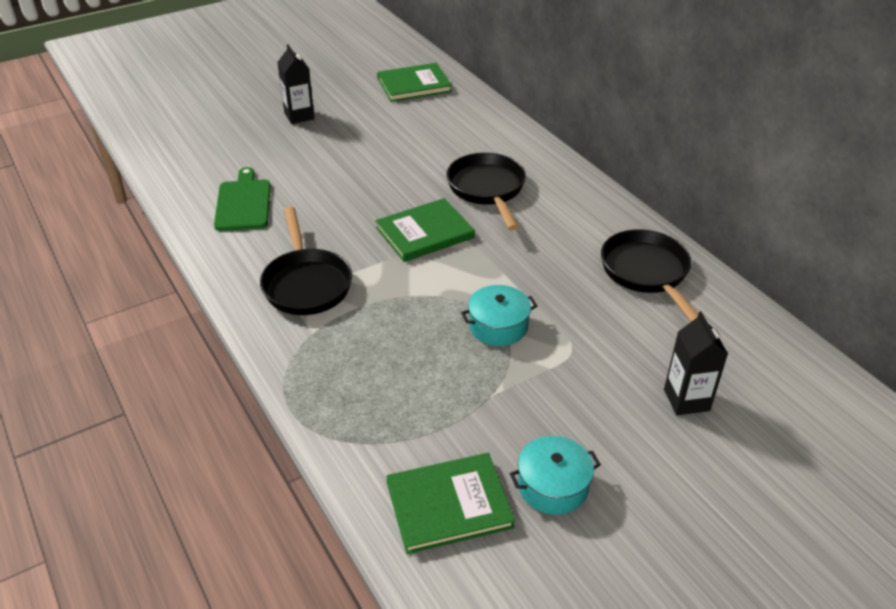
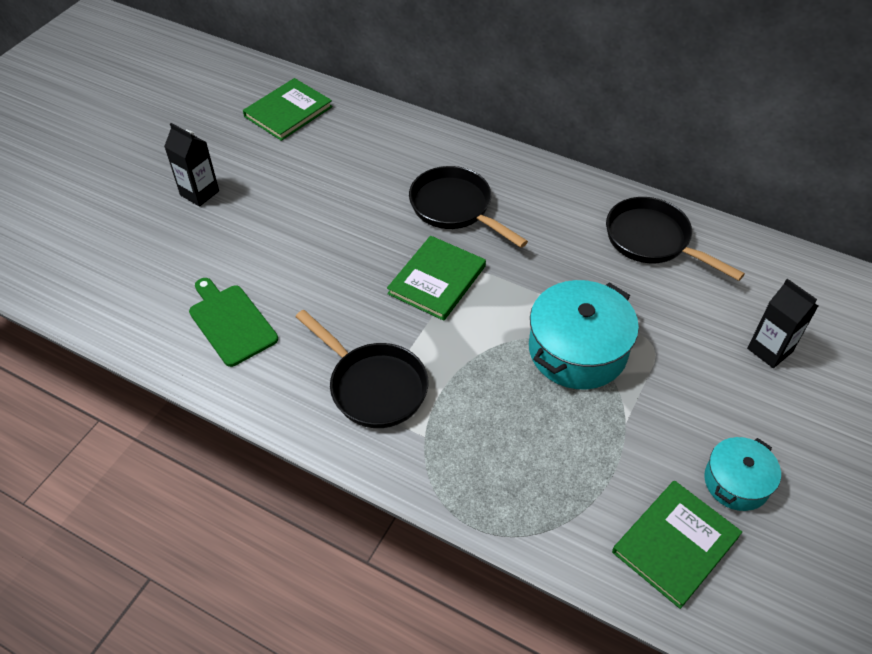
camera: 30 degrees left, 10 degrees up
turquoise pot [461,285,537,346] -> turquoise pot [529,280,639,390], size x1.70

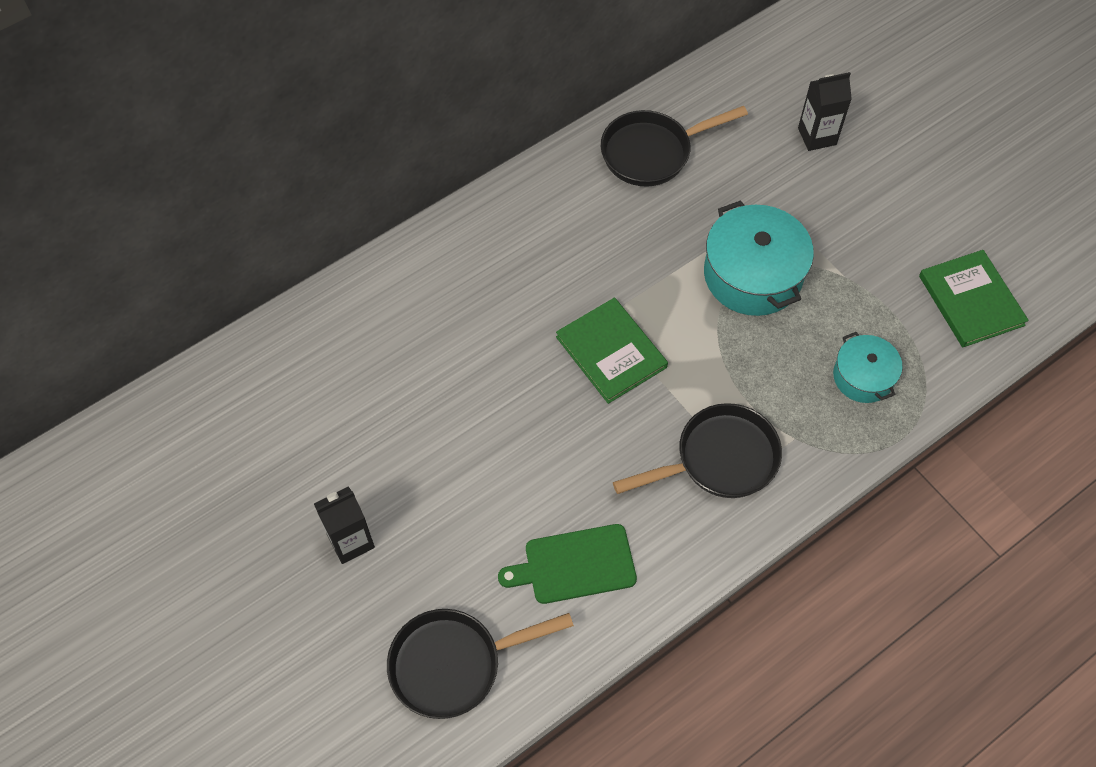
camera: 65 degrees left, 10 degrees up
green book [243,78,333,141] -> none
black pan [409,166,528,248] -> black pan moved to [387,609,574,719]
turquoise pot [704,437,781,511] -> turquoise pot moved to [833,332,902,403]

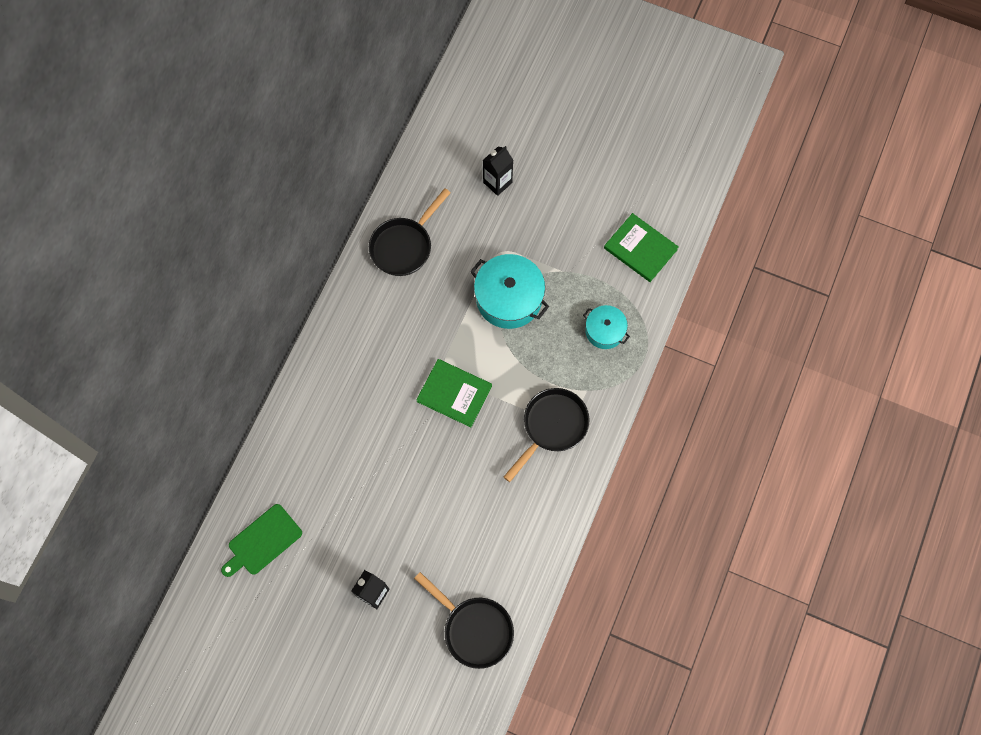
camera: 30 degrees left, 10 degrees up
black pan [387,609,574,719] -> black pan turned 90 degrees counterclockwise [414,572,514,669]
green cutting board [498,524,637,604] -> green cutting board moved to [221,504,302,577]

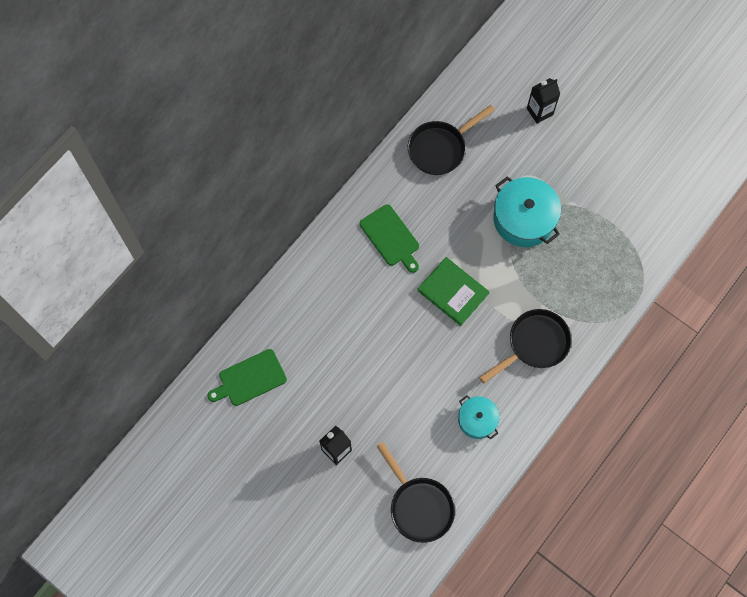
camera: 15 degrees right, 0 degrees up
turquoise pot [583,305,630,349] -> turquoise pot moved to [458,395,500,439]
green book [604,213,679,282] -> none
none -> green cutting board [360,204,419,273]

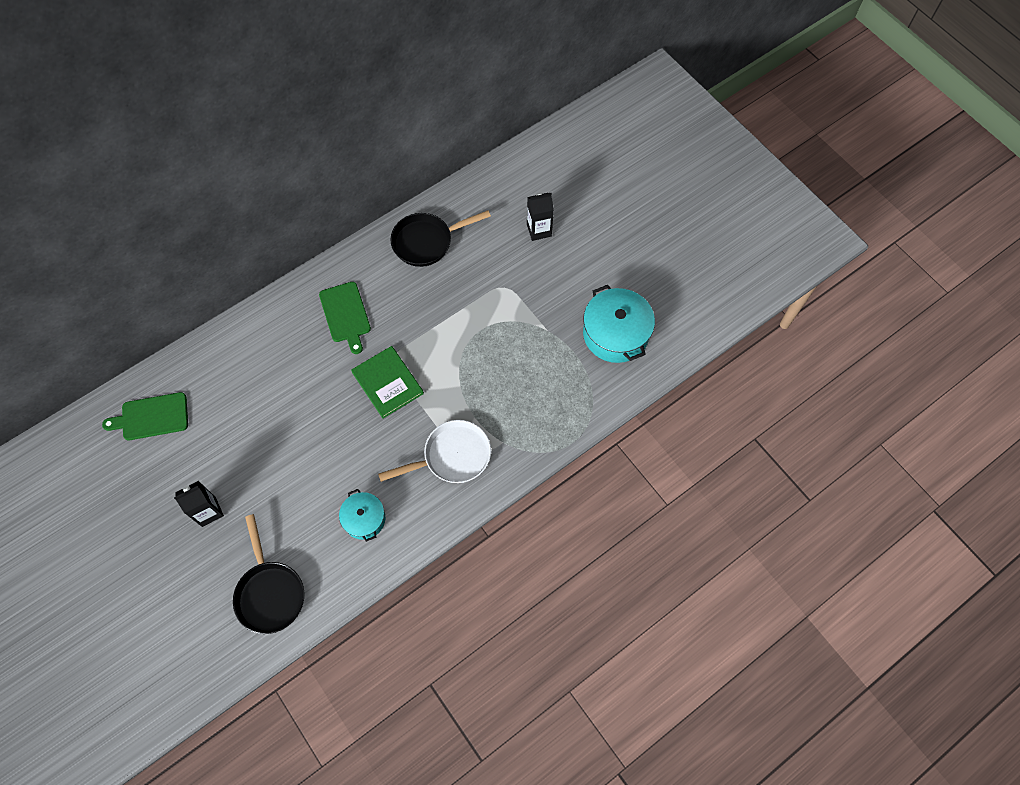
camera: 15 degrees right, 5 degrees down
black pan [479,309,571,383] -> white pan [378,420,491,483]
turquoise pot [493,176,561,247] -> turquoise pot moved to [583,285,655,363]

